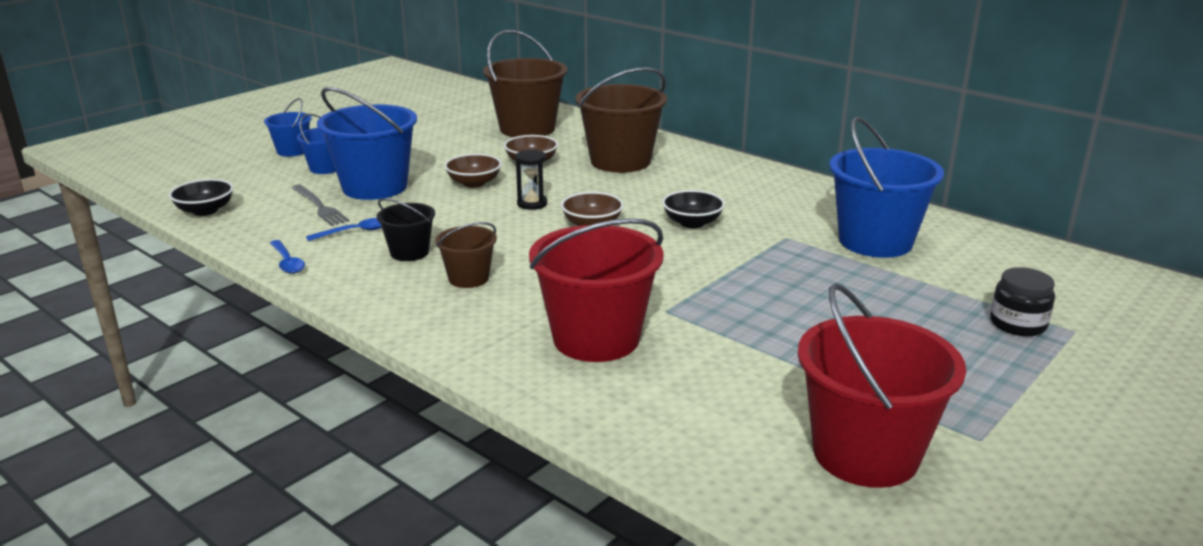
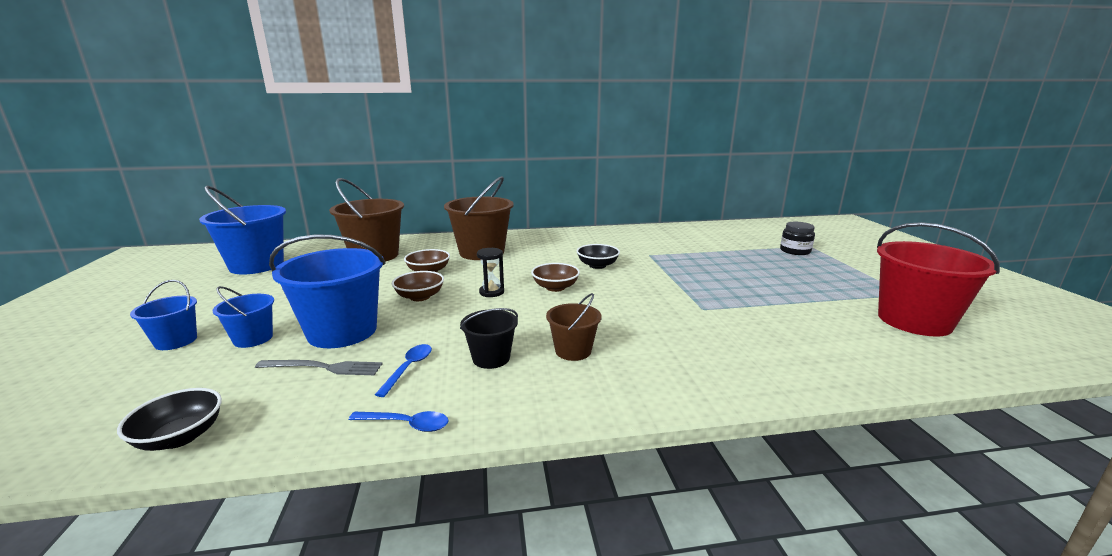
camera: 50 degrees left, 5 degrees down
red bucket [529,218,664,362] -> none
blue bucket [829,117,944,258] -> blue bucket moved to [199,186,286,274]

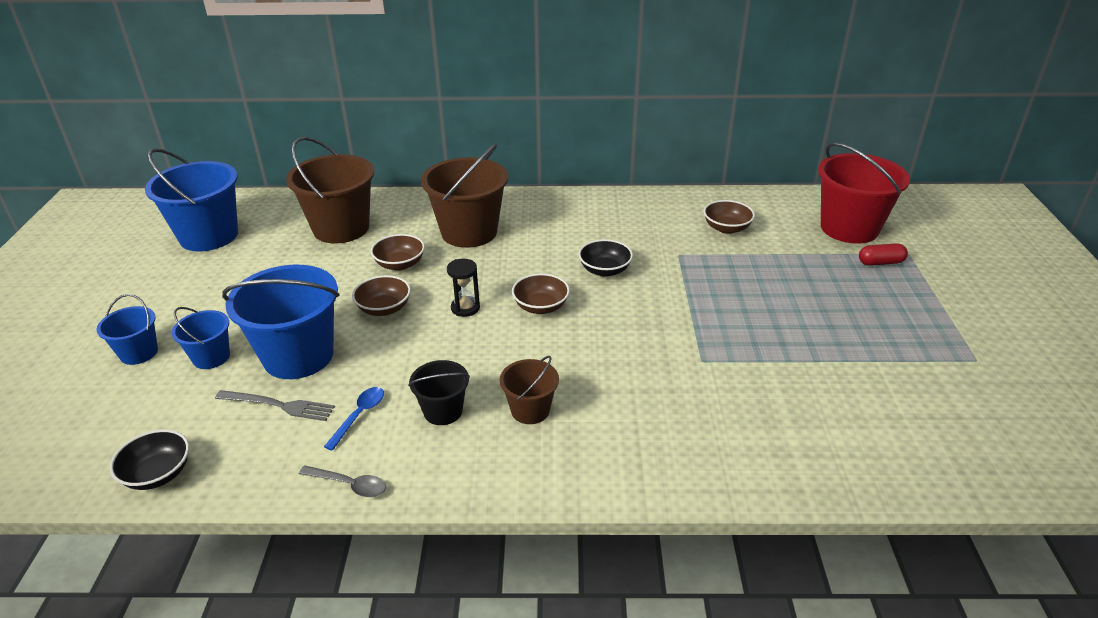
camera: 10 degrees right, 15 degrees up
blue spoon [349,411,449,432] -> grey spoon [299,465,386,497]
black jar [780,222,815,255] -> red capsule [859,243,908,266]
red bucket [877,222,1000,336] -> red bucket moved to [818,143,910,244]
none -> brown bowl [703,200,755,234]

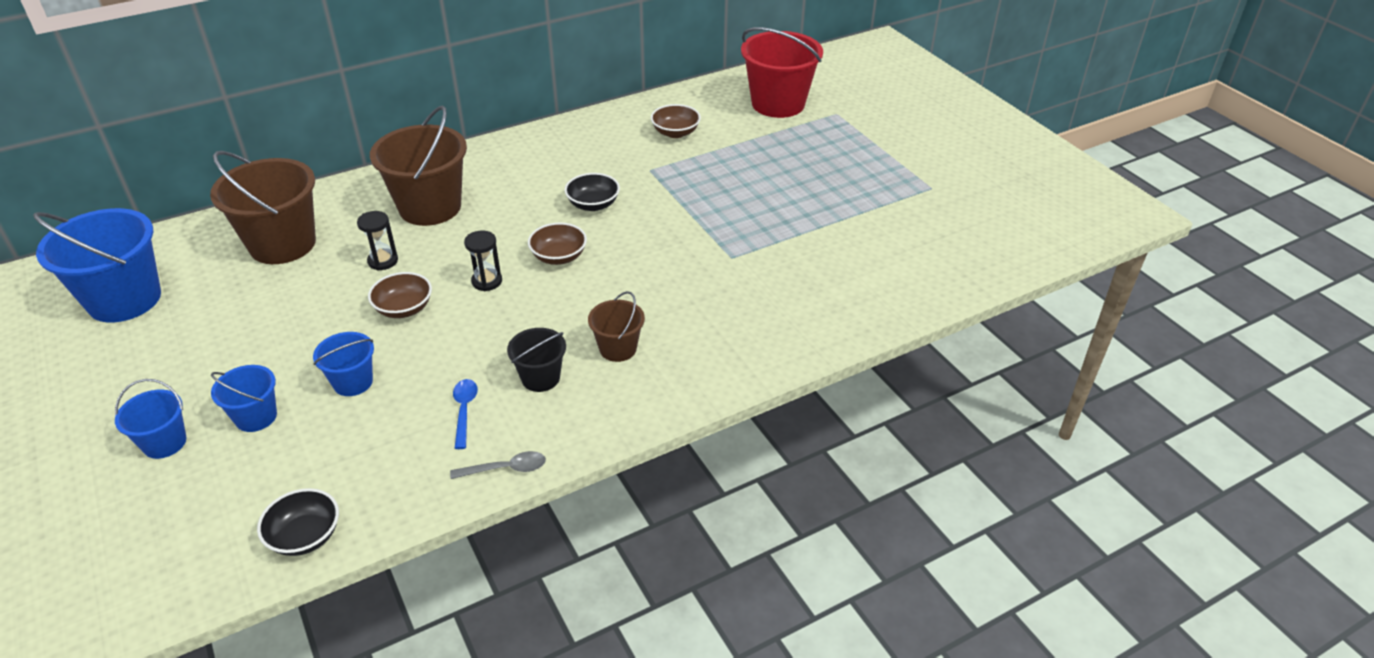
camera: 30 degrees left, 5 degrees up
grey fork [215,390,335,421] -> none
blue bucket [222,265,339,379] -> blue bucket [313,332,374,396], size x0.52
brown bowl [371,234,425,271] -> black hourglass [357,211,398,270]
red capsule [859,243,908,266] -> none

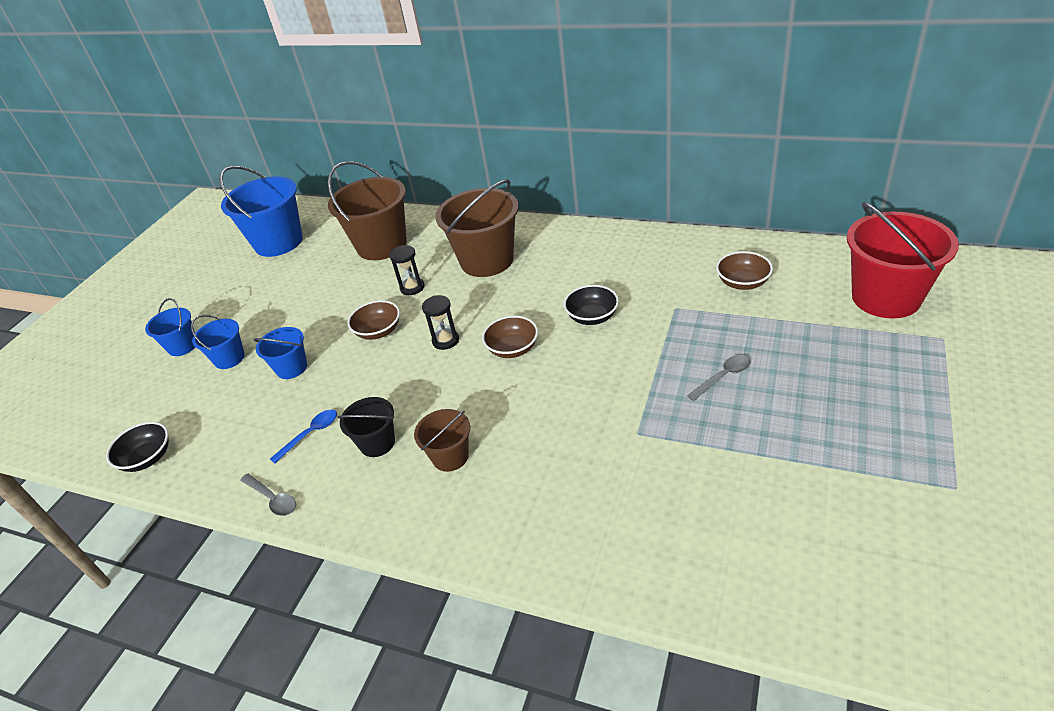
camera: 55 degrees right, 0 degrees up
none -> grey spoon [687,355,750,401]

